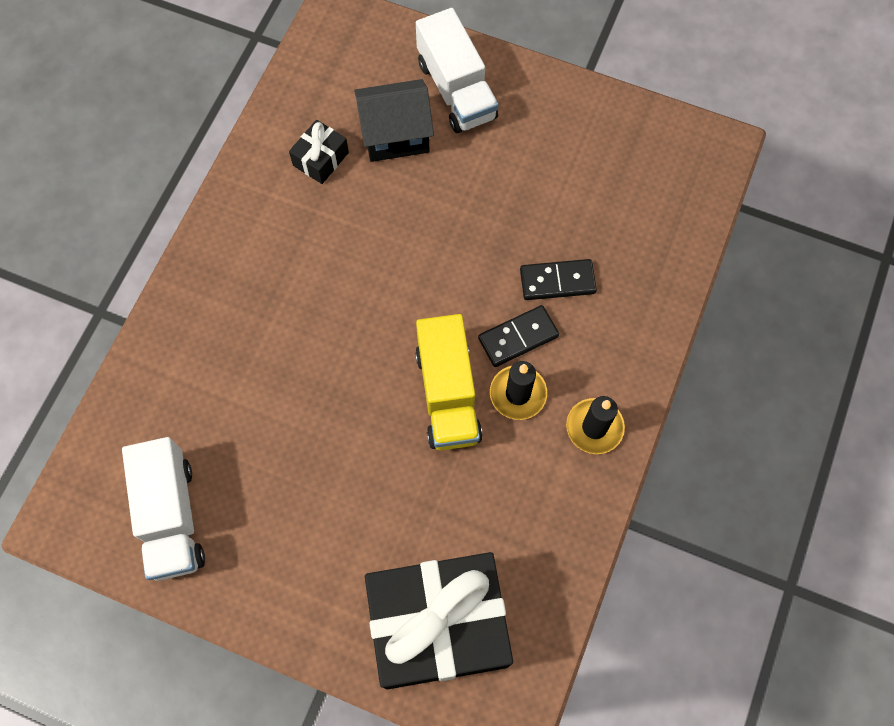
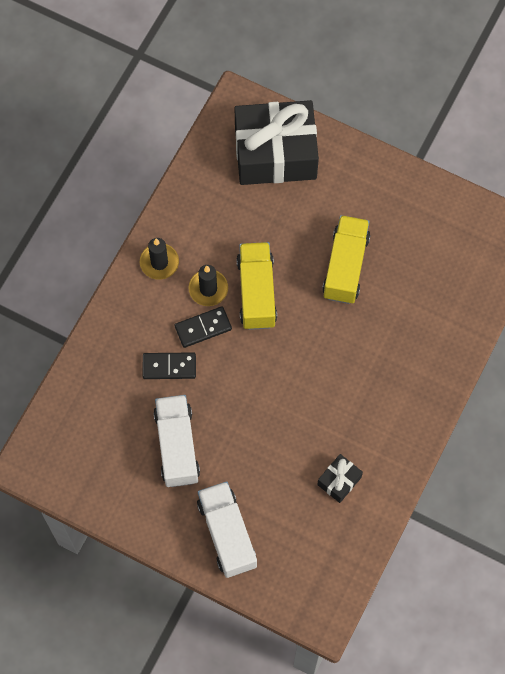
camera: 175 degrees left, 0 degrees up
white truck [122,437,205,581] -> white truck moved to [153,395,200,487]
black house [354,79,434,162] -> none
none -> yellow truck [322,215,371,304]

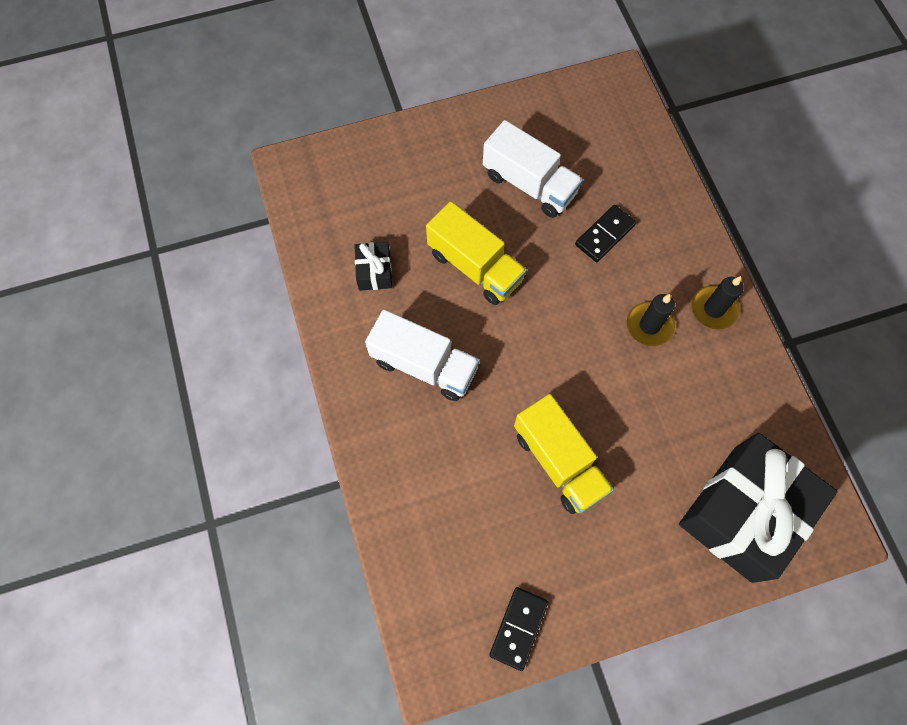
camera: 135 degrees right, 0 degrees up
black domino [175,306,232,348] -> black domino moved to [489,587,548,671]
white truck [197,481,257,578] -> white truck moved to [365,310,480,401]
yellow truck [236,242,277,330] -> yellow truck moved to [426,201,527,305]

